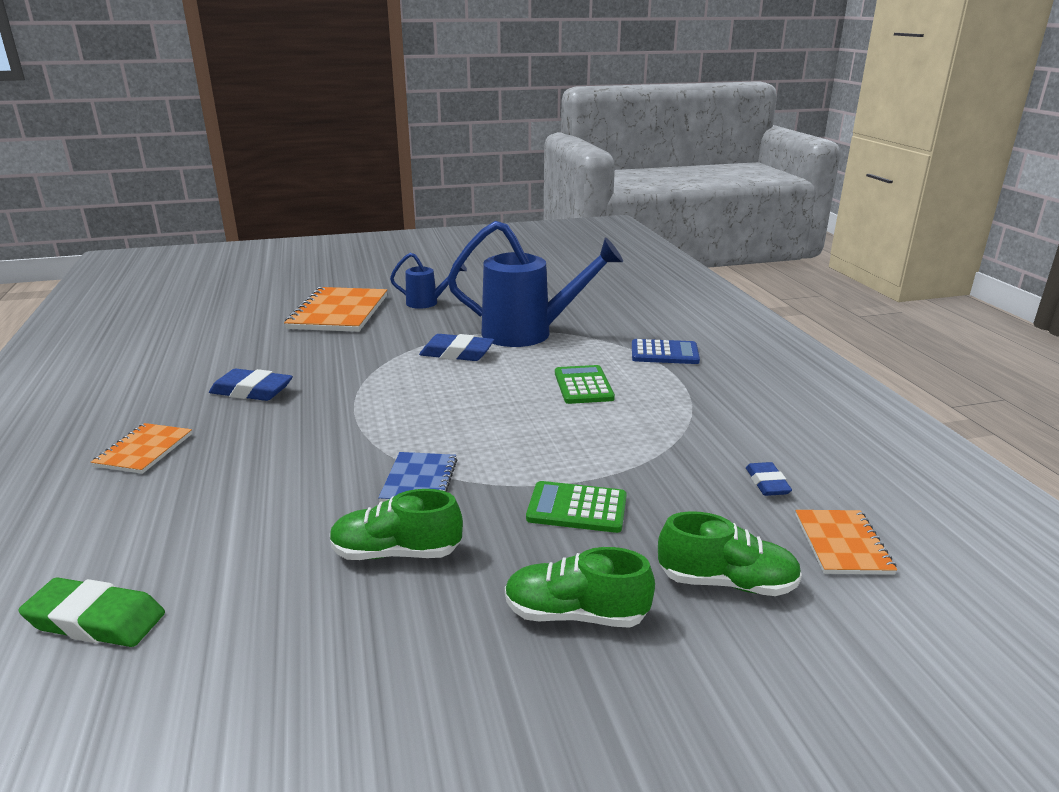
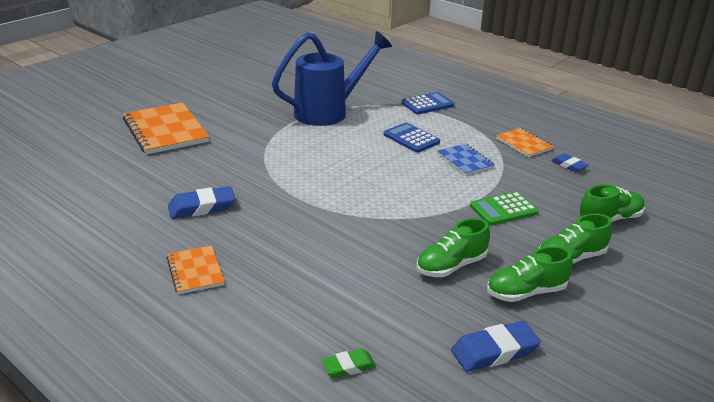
camera: 35 degrees left, 5 degrees up
green eraser [18,578,165,647] -> green eraser [321,349,377,378], size x0.61
blue notebook [378,452,457,502] -> blue notebook moved to [437,144,495,175]
blue watering can [390,253,467,309] -> none
blue eraser [419,334,494,361] -> blue eraser moved to [451,321,541,372]
green calculator [555,365,615,404] -> blue calculator [383,123,440,153]
orange notebook [795,510,897,575] -> orange notebook moved to [496,128,554,157]
none -> green shoe [487,246,573,302]

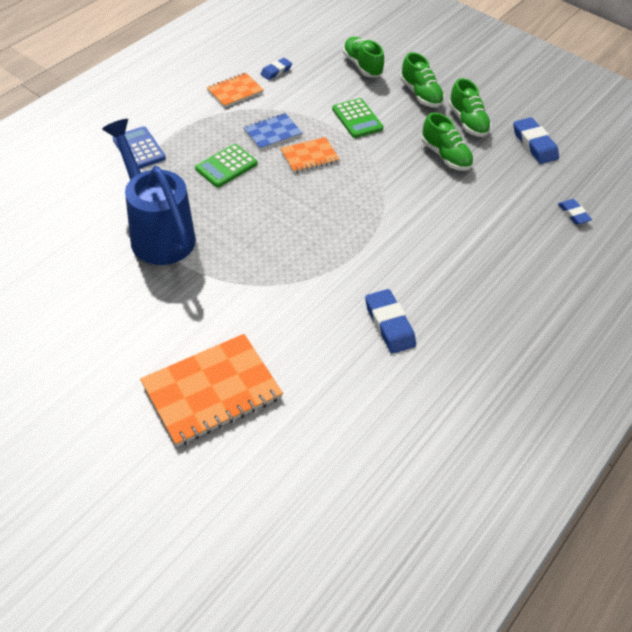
camera: 95 degrees left, 20 degrees up
orange notebook [167,246,225,294] -> orange notebook moved to [280,137,340,173]
green eraser [321,349,377,378] -> blue eraser [558,199,592,225]
blue calculator [383,123,440,153] -> green calculator [195,144,258,187]

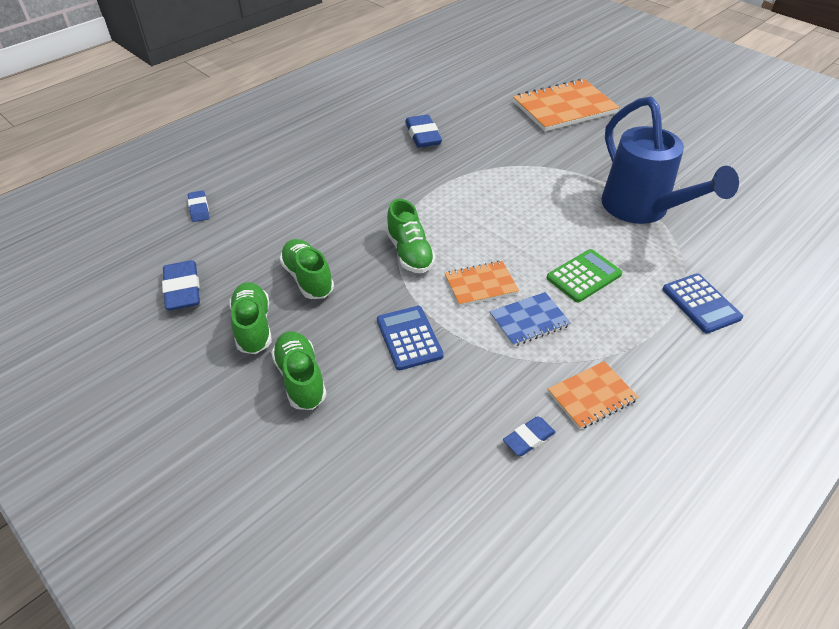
camera: 170 degrees left, 5 degrees down
green calculator [332,98,384,138] -> blue calculator [377,306,444,370]
green shoe [343,37,384,77] -> green shoe moved to [386,199,436,273]

